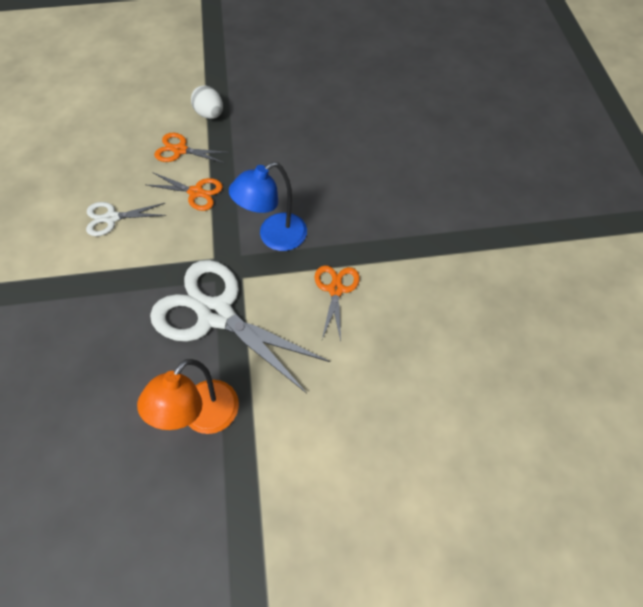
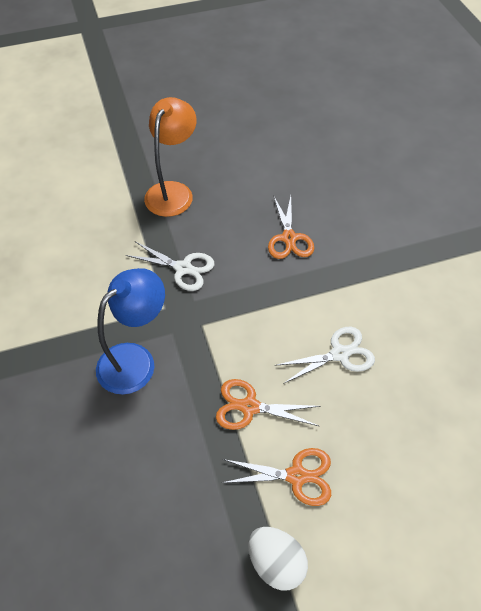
camera: 170 degrees right, 5 degrees down
white scissors [150,260,330,393] -> white scissors [126,241,214,291], size x0.48
orange scissors [314,265,360,341] -> orange scissors moved to [268,196,314,259]

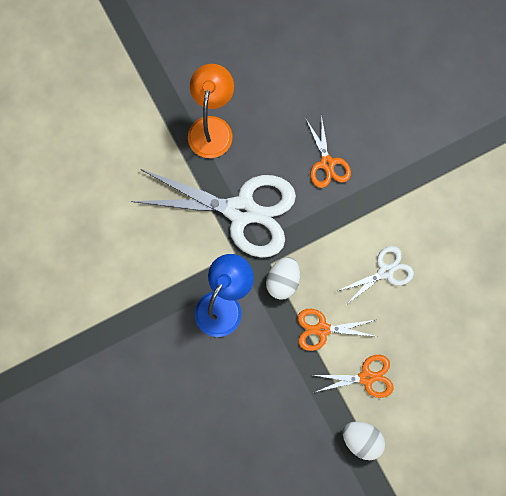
camera: 10 degrees left, 20 degrees up
white scissors [126,241,214,291] -> white scissors [131,169,296,258], size x2.07
none -> white egg [266,257,300,300]

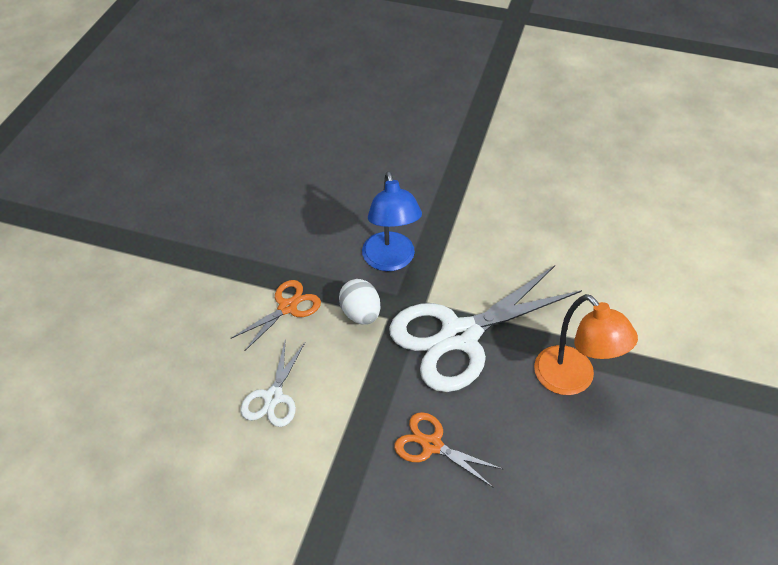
camera: 135 degrees right, 25 degrees down
orange scissors [312,355,394,398] -> none
white egg [343,421,385,460] -> none

